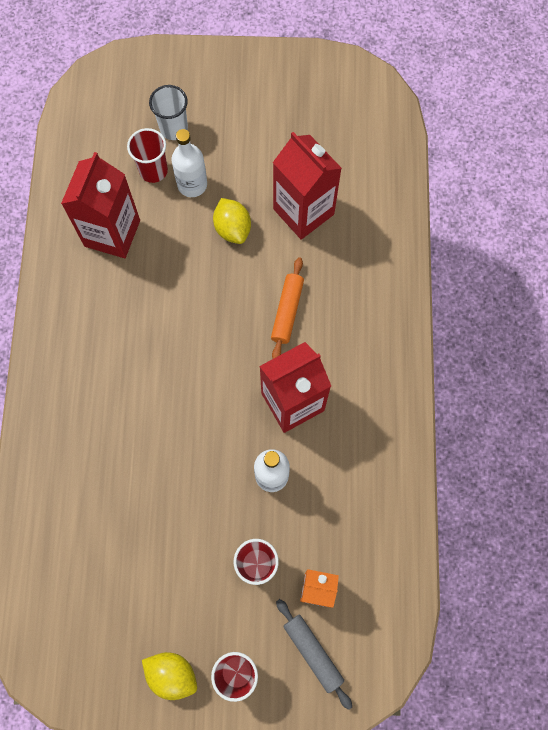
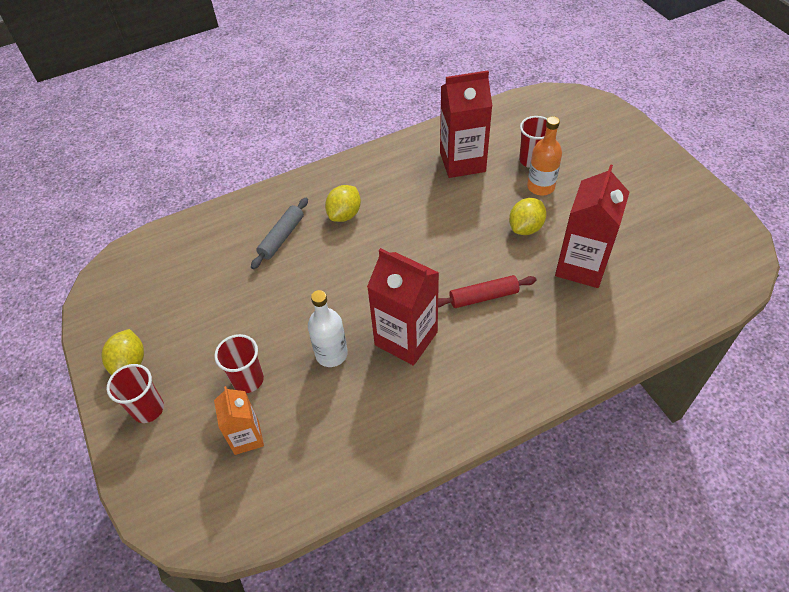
camera: 65 degrees right, 20 degrees down
white cup [149,85,188,140] -> none
white bottle [171,129,207,197] -> orange bottle [527,116,562,196]
orange rolling pin [271,257,304,359] -> red rolling pin [438,275,537,308]
grey rolling pin [276,599,352,710] -> grey rolling pin moved to [251,198,308,269]
none -> yellow lemon [325,185,361,222]

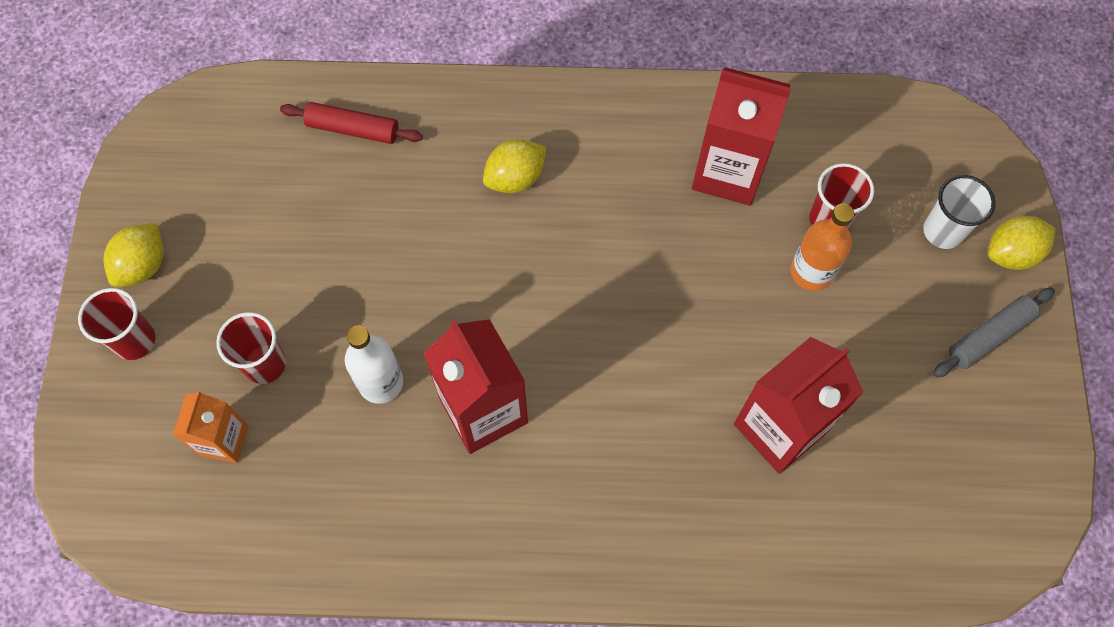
camera: 25 degrees right, 15 degrees up
grey rolling pin [251,198,308,269] -> grey rolling pin moved to [933,288,1055,377]
red rolling pin [438,275,537,308] -> red rolling pin moved to [280,102,423,144]
yellow lemon [509,198,547,235] -> yellow lemon moved to [988,216,1055,270]
none -> white cup [923,175,996,249]

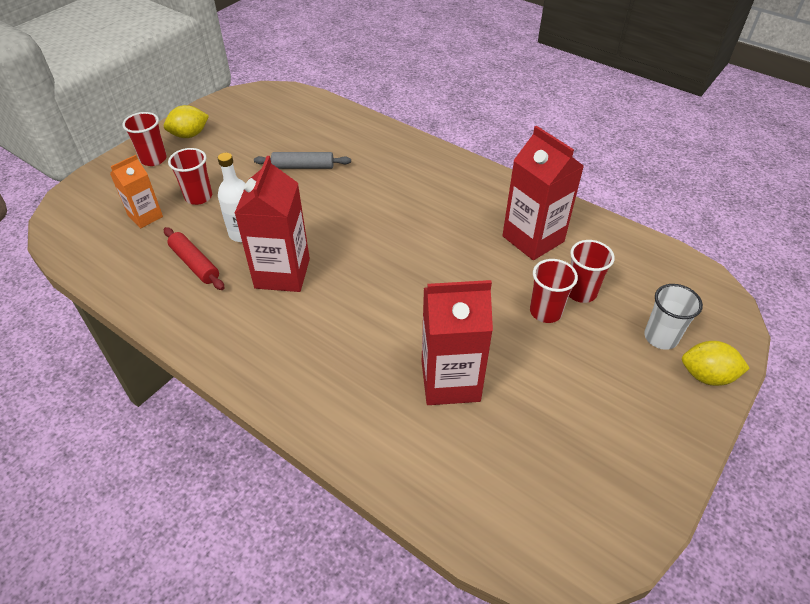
camera: 35 degrees right, 20 degrees down
red rolling pin [280,102,423,144] -> red rolling pin moved to [164,227,225,290]
yellow lemon [483,139,547,193] -> none
orange bottle [790,203,854,291] -> red cup [530,259,578,323]
grey rolling pin [933,288,1055,377] -> grey rolling pin moved to [254,152,351,169]

